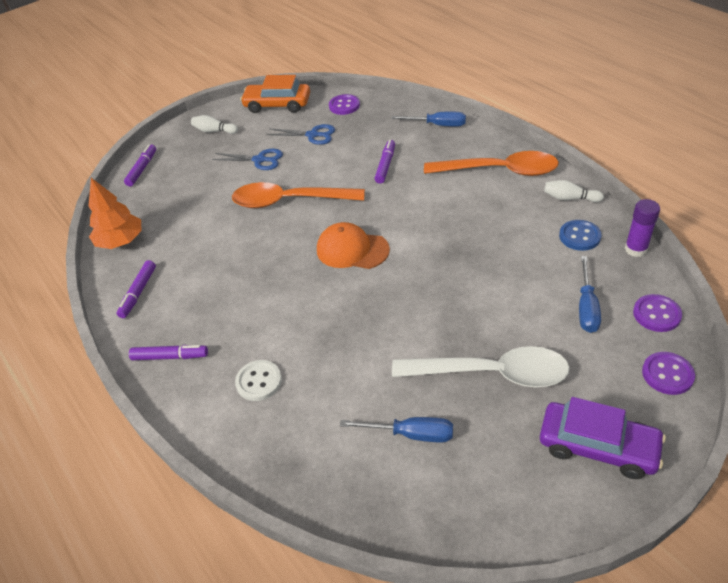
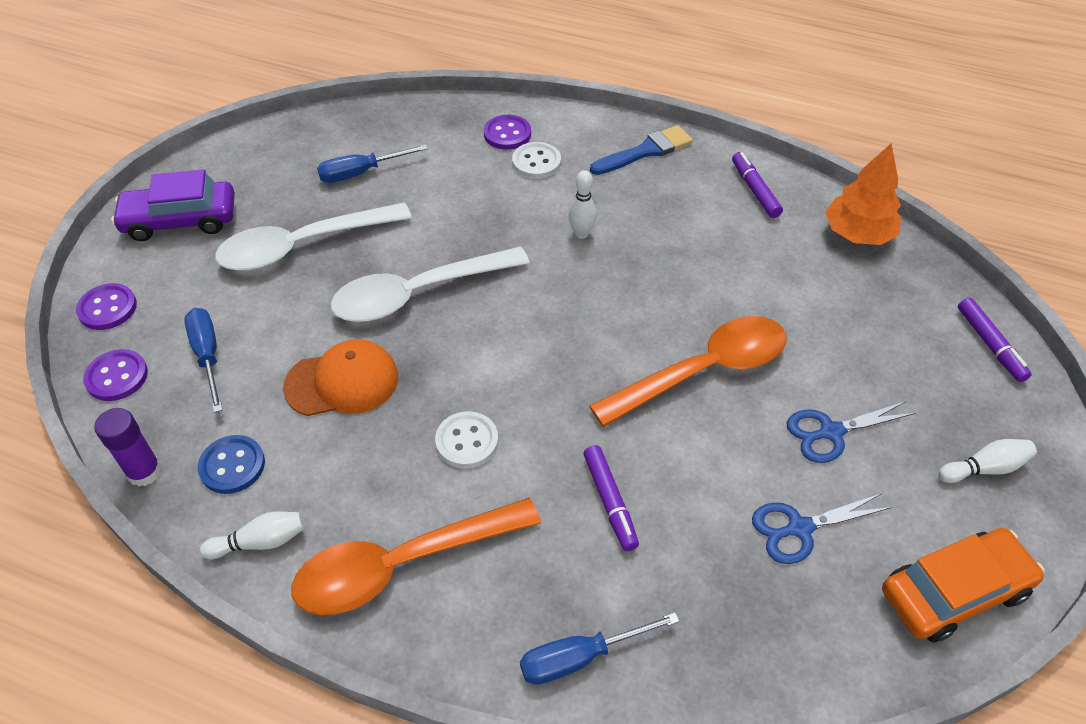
camera: 145 degrees right, 5 degrees up
purple marker [129,345,208,360] -> blue brush [590,125,693,175]
orange cap [317,222,390,269] -> orange cap moved to [283,339,398,416]
purple button [329,94,360,115] -> purple button moved to [484,115,531,150]
none -> white spoon [331,246,530,322]
none -> white button [435,411,498,468]
none -> white bowling pin [569,170,597,239]

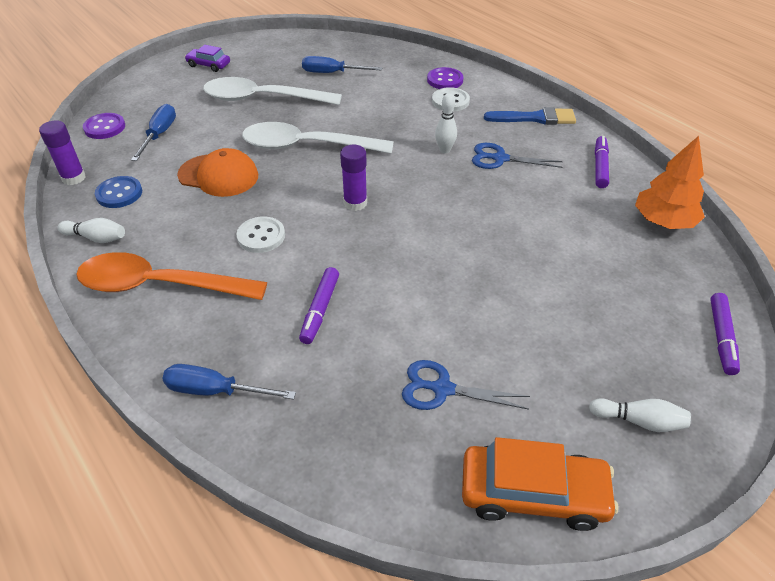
camera: 30 degrees right, 5 degrees down
purple button [76,283,137,330] -> none
purple car [111,169,235,241] -> purple car [185,45,230,72], size x0.57
orange spoon [589,316,787,427] -> none
blue scissors [787,401,916,463] -> blue scissors moved to [472,143,563,169]
none -> purple glue stick [340,145,367,211]

